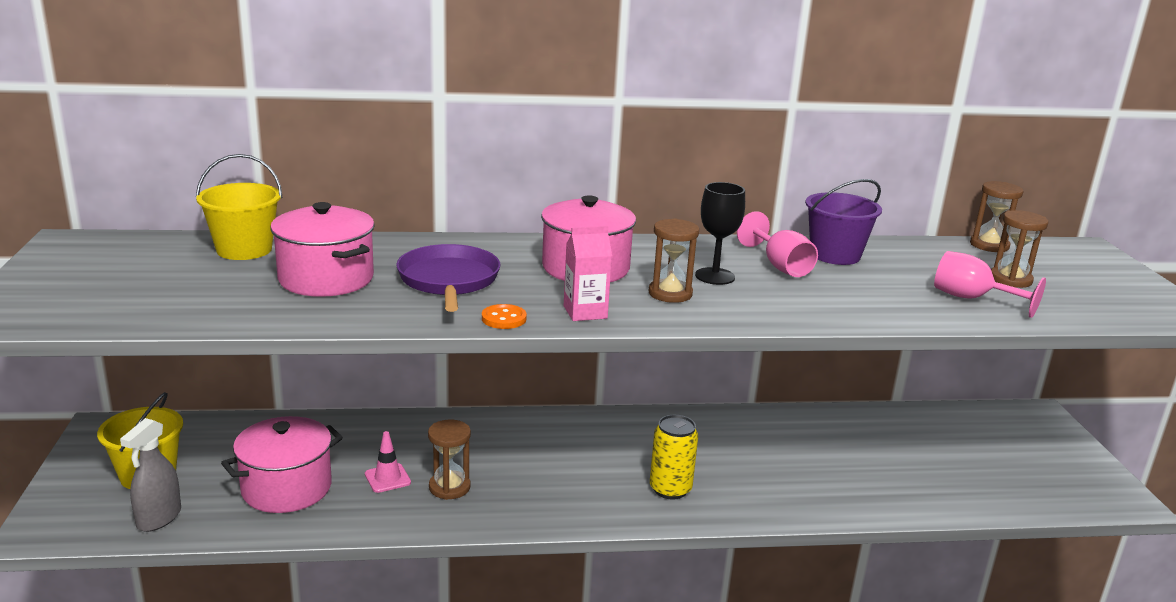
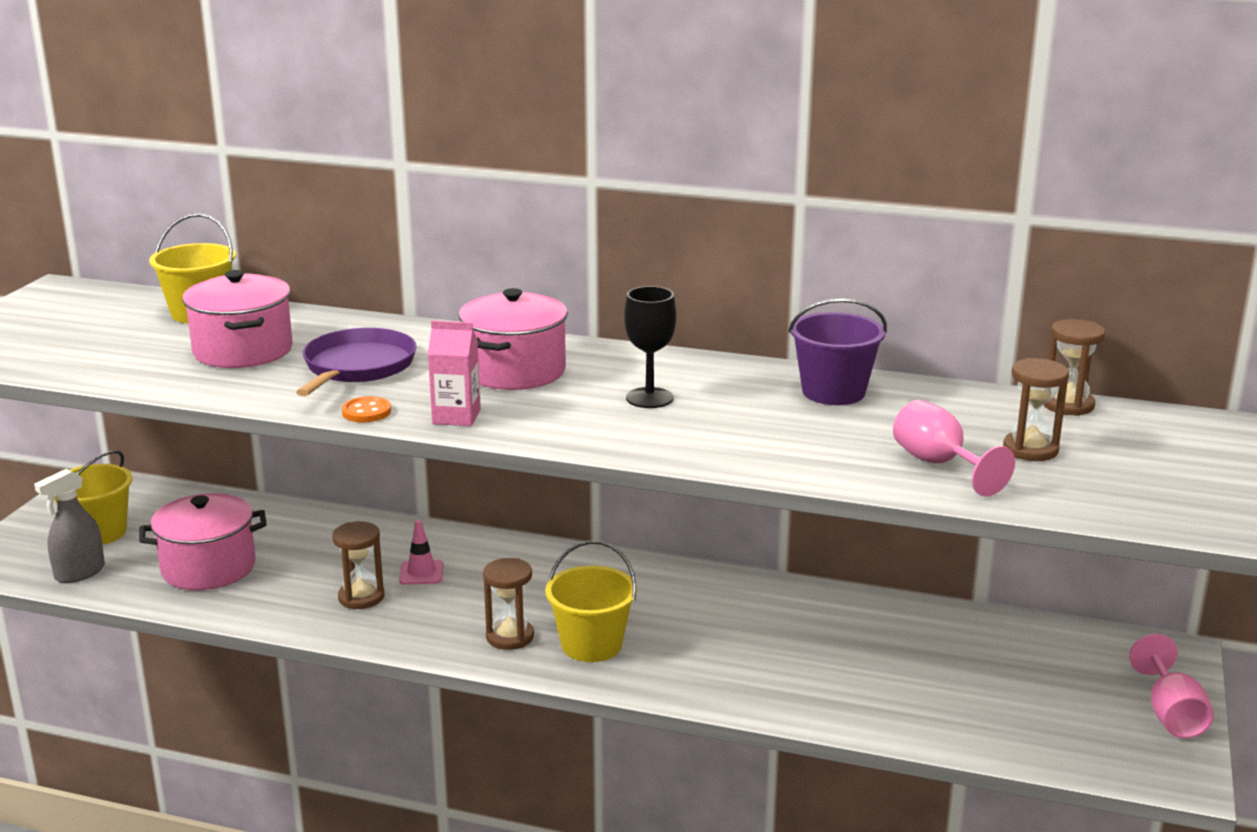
camera: 25 degrees right, 0 degrees up
pink traffic cone [365,431,411,493] -> pink traffic cone moved to [399,520,444,585]
brown hourglass [649,219,699,303] -> brown hourglass moved to [483,558,534,650]
yellow can [650,415,698,500] -> yellow bucket [545,541,637,662]
pink goblet [737,211,818,277] -> pink goblet moved to [1129,634,1214,738]

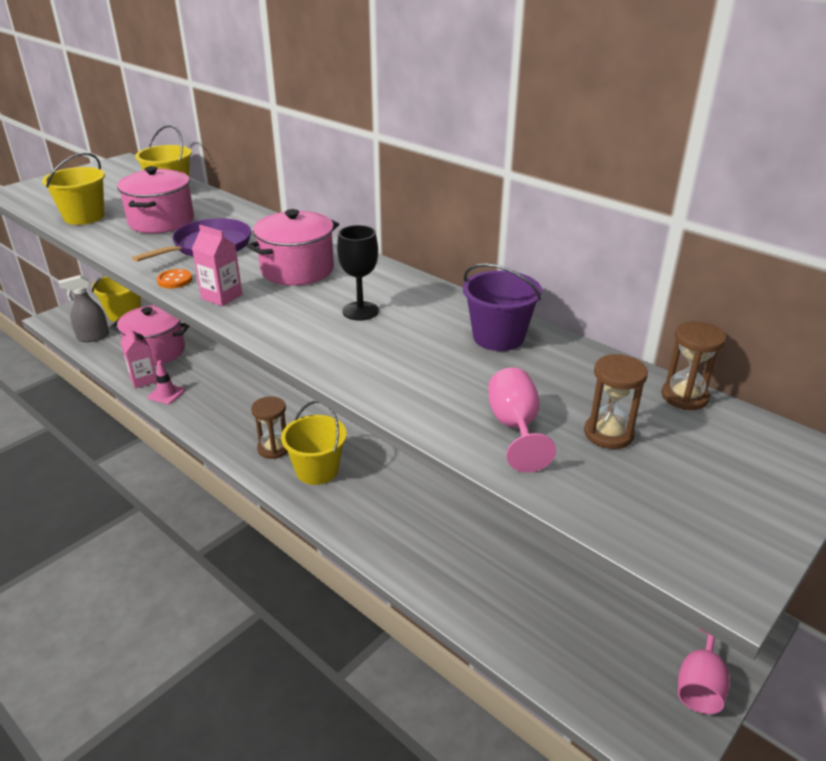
camera: 25 degrees right, 10 degrees up
brown hourglass [332,521,385,609] -> none
pink traffic cone [399,520,444,585] -> pink traffic cone moved to [148,360,185,404]
none -> yellow bucket [42,153,105,225]
none -> pink carton [120,326,157,389]

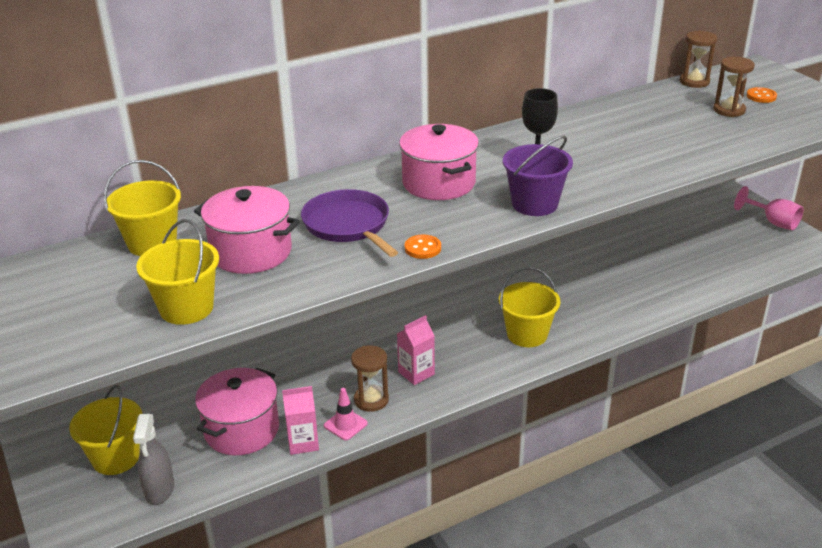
camera: 70 degrees left, 0 degrees up
pink carton [192,225,242,306] -> pink carton moved to [397,315,435,385]
brown hourglass [251,396,288,459] -> brown hourglass moved to [351,345,389,412]
purple bucket [463,263,542,351] -> purple bucket moved to [503,136,573,216]
pink goblet [488,367,556,472] -> none
none -> orange button [747,87,777,103]

